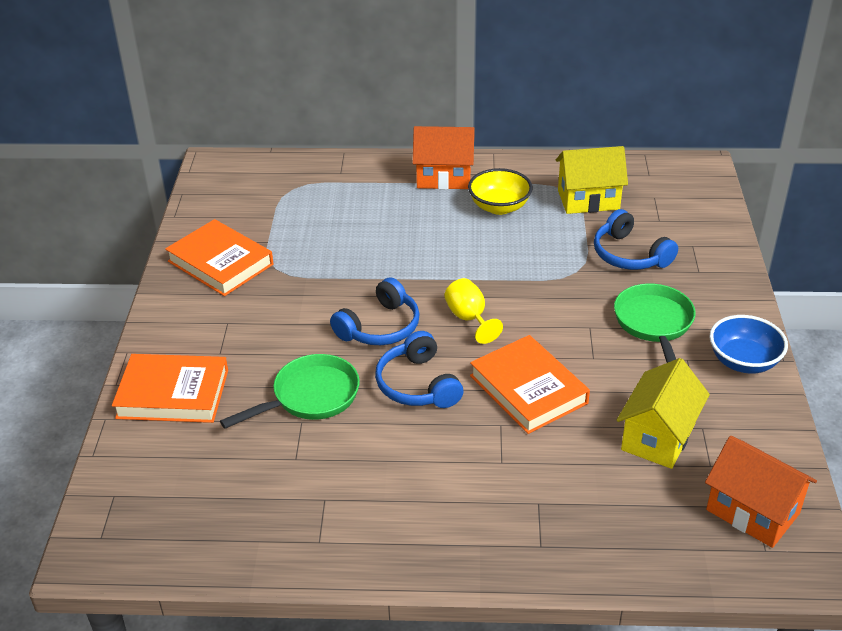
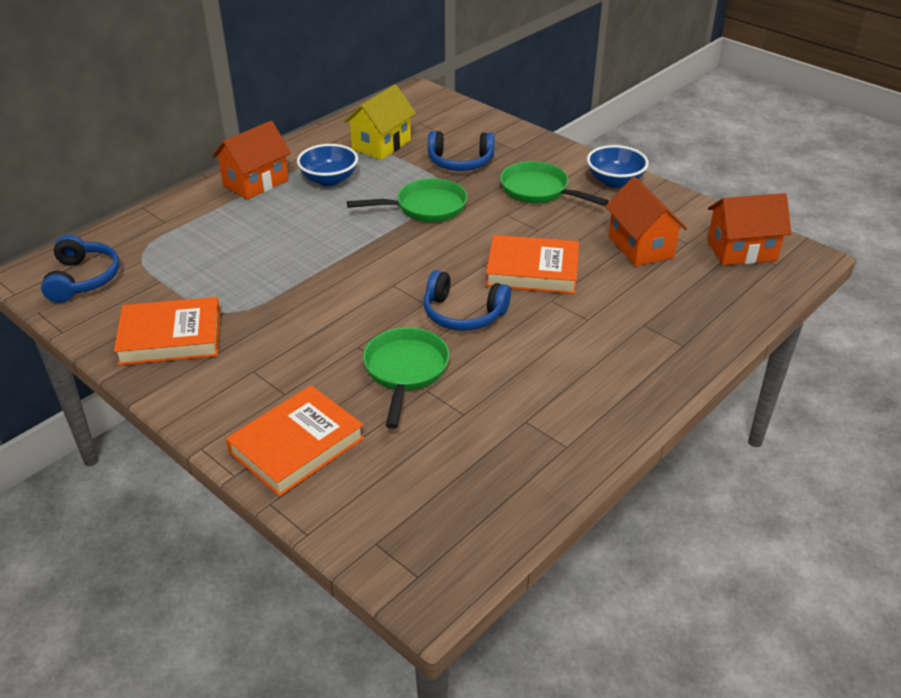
camera: 50 degrees left, 0 degrees up
blue headphones [330,277,420,345] -> blue headphones moved to [41,235,120,303]
yellow goblet [444,278,503,344] -> none
yellow bowl [468,168,533,215] -> blue bowl [297,144,358,186]
yellow house [617,358,710,469] -> orange house [605,177,687,266]
none -> green pan [347,178,467,222]

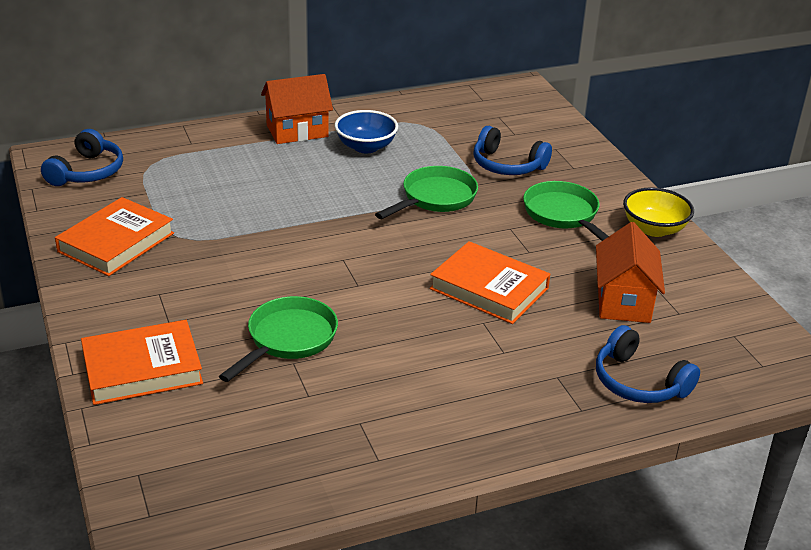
camera: 25 degrees right, 5 degrees down
orange book [114,297,220,365] -> orange book turned 75 degrees counterclockwise [55,197,174,276]
yellow house [344,84,416,160] -> none
green pan [347,178,467,222] -> green pan turned 60 degrees counterclockwise [375,166,478,219]
blue headphones [424,270,511,331] -> blue headphones moved to [596,325,700,403]
blue bowl [587,145,649,188] -> yellow bowl [623,187,694,237]
orange house [707,193,791,265] -> none

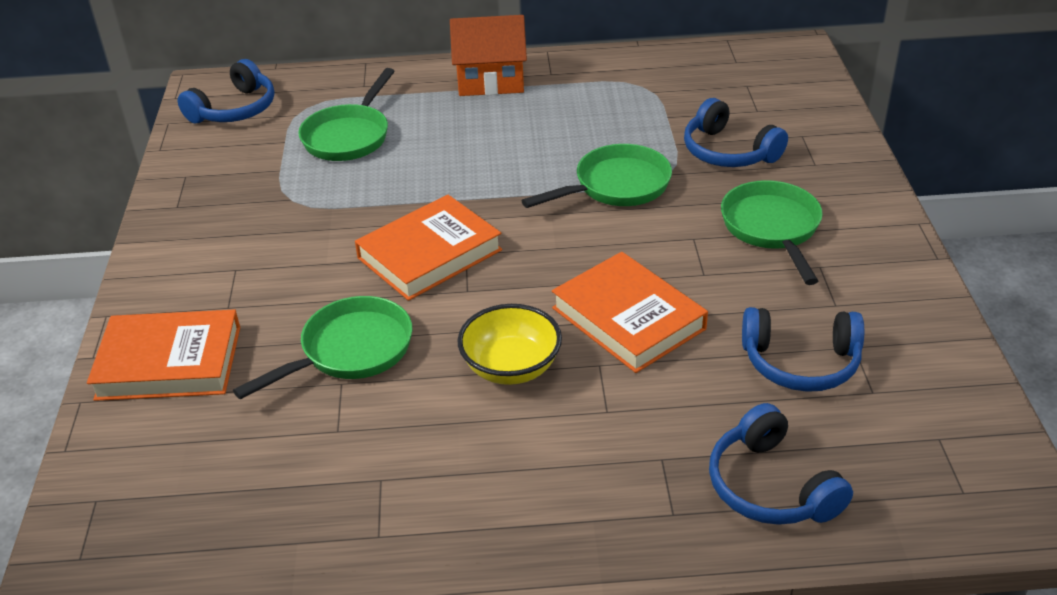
camera: 20 degrees right, 5 degrees up
orange book [55,197,174,276] -> orange book moved to [355,195,502,301]
blue bowl [335,110,398,153] -> none
orange house [596,222,665,323] -> blue headphones [742,307,864,392]
yellow bowl [623,187,694,237] -> yellow bowl moved to [457,304,562,385]
none -> green pan [298,68,395,161]

